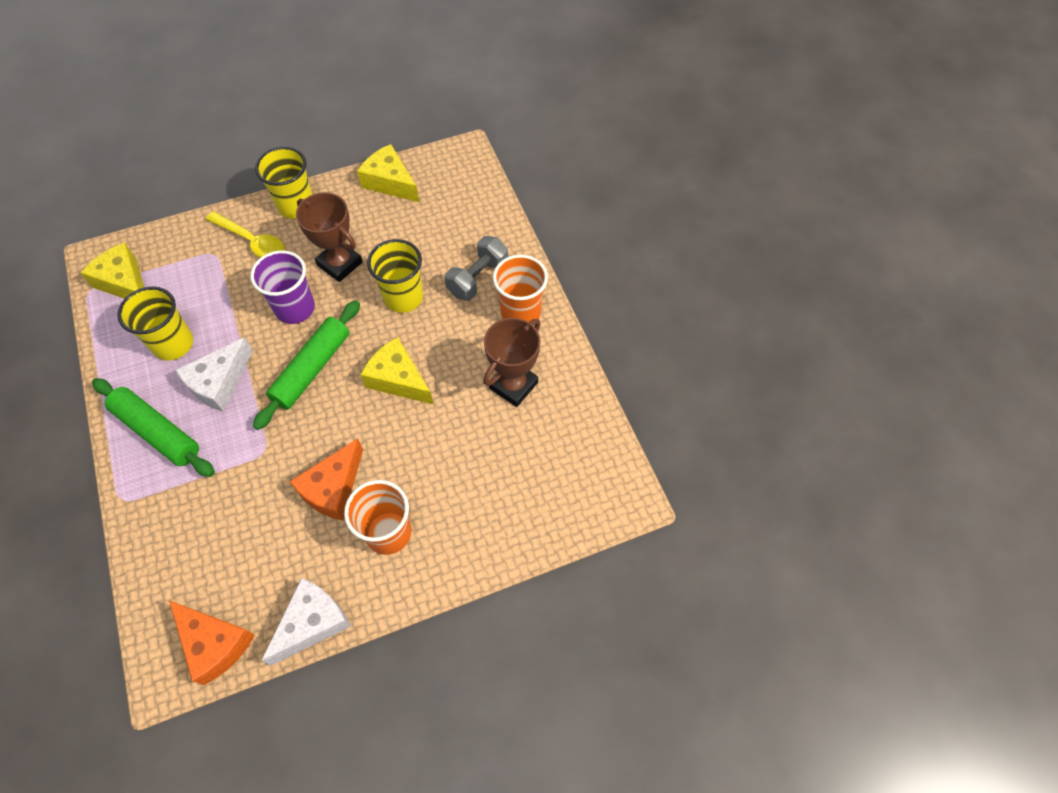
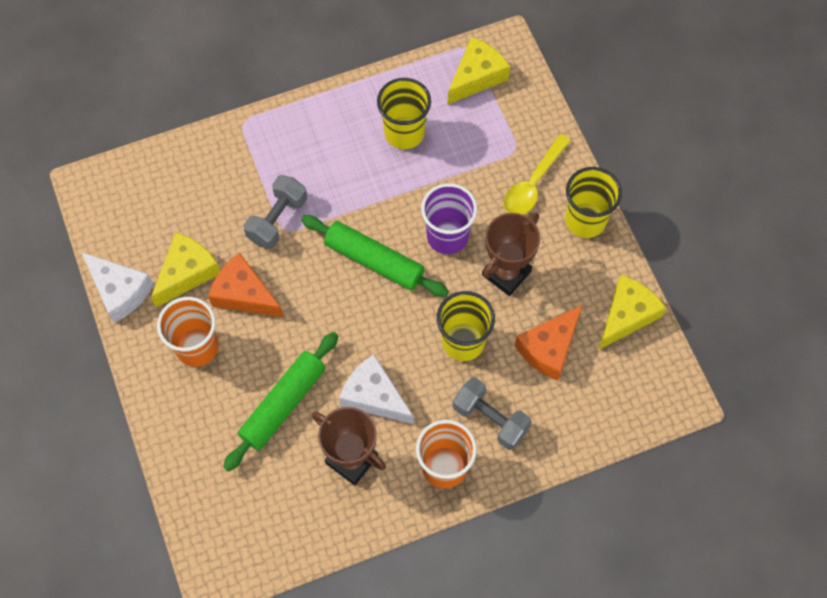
camera: 90 degrees right, 5 degrees up
green rolling pin [92,378,215,477] -> green rolling pin moved to [223,332,338,472]
orange cheese [169,600,255,685] -> orange cheese moved to [515,305,582,380]
white cheese [175,337,253,412] -> white cheese moved to [339,354,414,424]
yellow cheese [360,337,434,405] -> yellow cheese moved to [151,233,220,307]
none -> grey dumbbell [243,175,307,249]

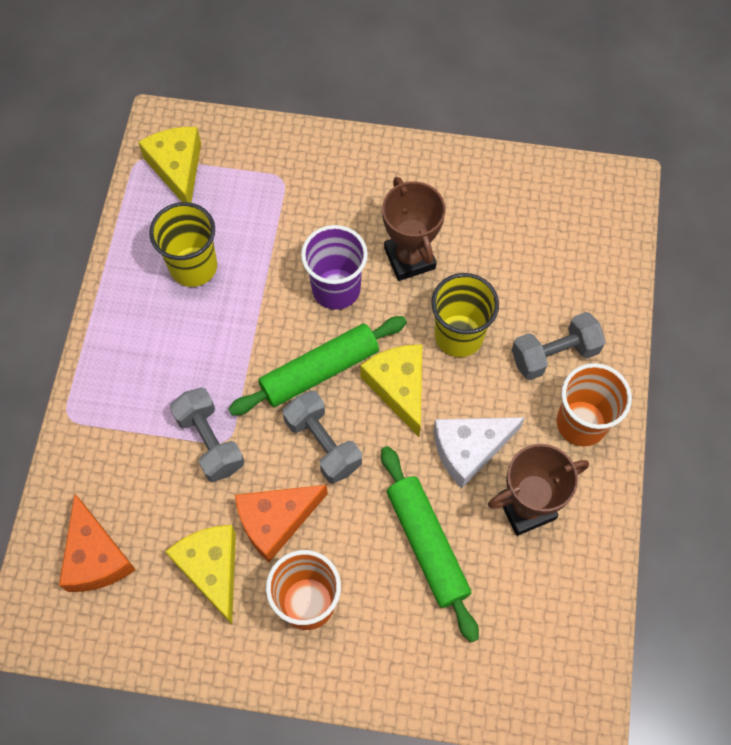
camera: 60 degrees left, 0 degrees up
white cheese [81,252,154,323] -> none
yellow spoon [504,134,571,215] -> none
orange cheese [515,305,582,380] -> orange cheese moved to [59,494,136,592]
yellow cup [565,167,622,238] -> none
yellow cheese [599,275,666,349] -> yellow cheese moved to [360,345,422,437]
none -> grey dumbbell [283,391,362,484]

